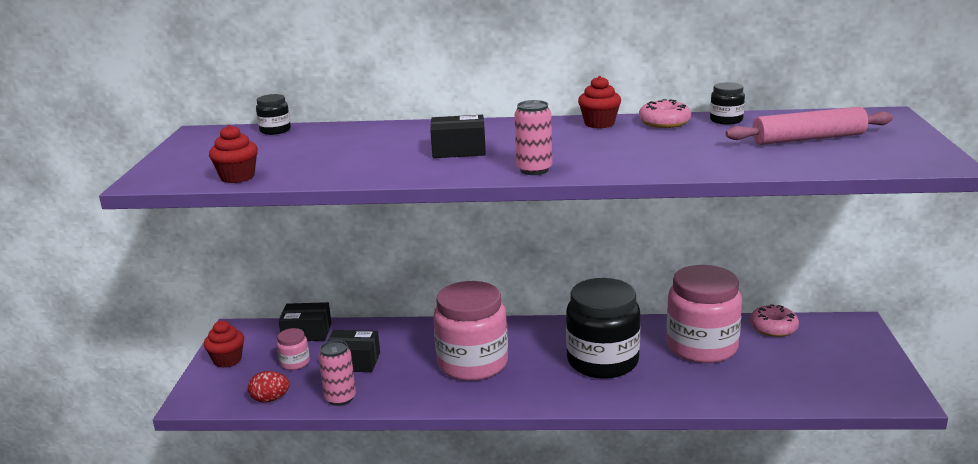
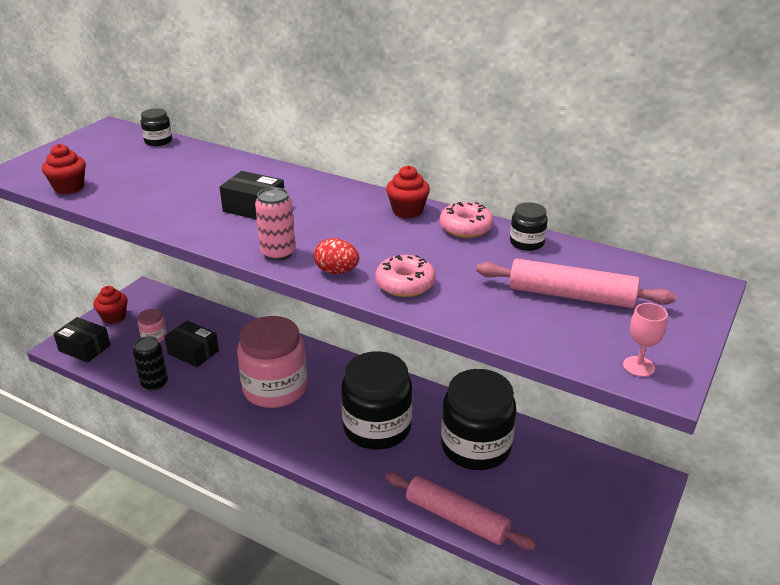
camera: 25 degrees right, 10 degrees up
red egg [248,371,289,402] -> red egg moved to [314,238,359,274]
black box [278,302,332,341] -> black box moved to [53,317,110,363]
pink can [318,340,356,406] -> black can [133,336,168,391]
pink jar [666,265,742,363] -> black jar [441,369,516,470]
pink donut [750,304,799,337] -> pink donut moved to [375,255,436,297]
none -> pink rolling pin [385,472,536,550]
none -> pink goblet [623,303,668,377]

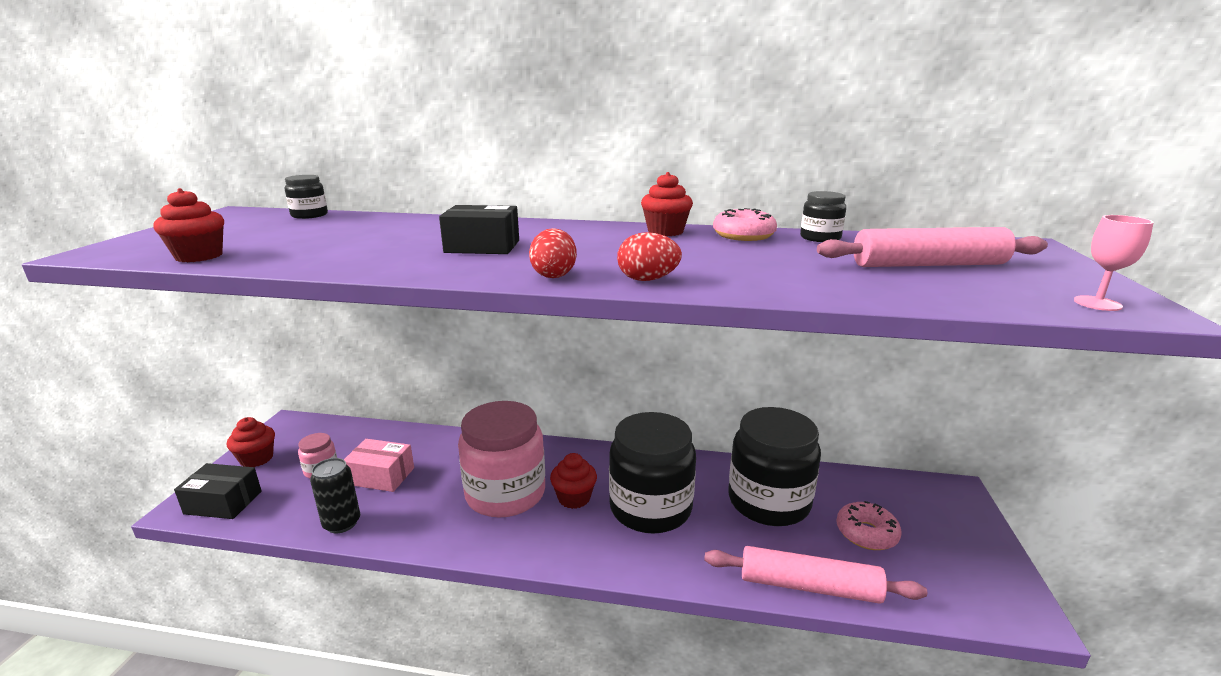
camera: 20 degrees left, 10 degrees down
black box [164,321,219,367] -> pink box [344,439,414,492]
pink can [255,187,295,261] -> red egg [529,228,577,278]
pink donut [375,255,436,297] -> pink donut moved to [836,501,902,550]
none -> red cupcake [550,453,597,509]

